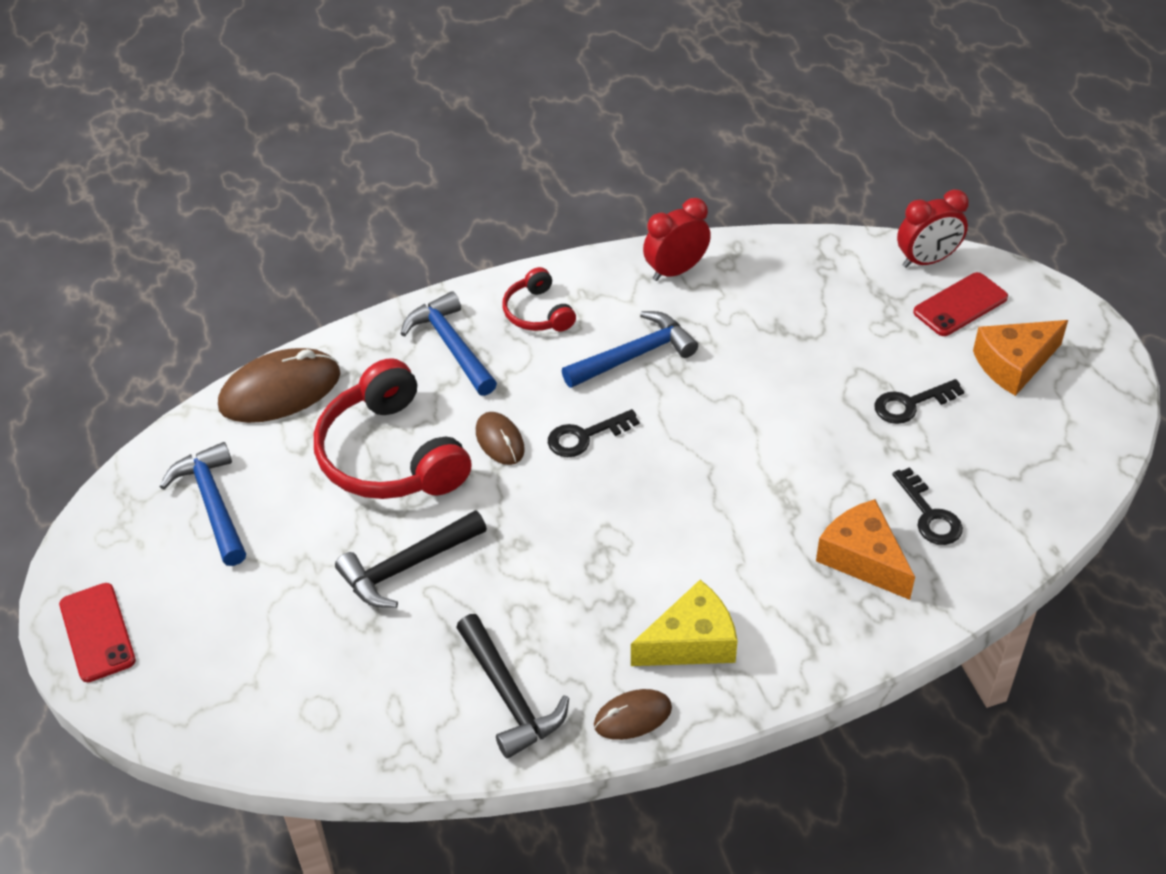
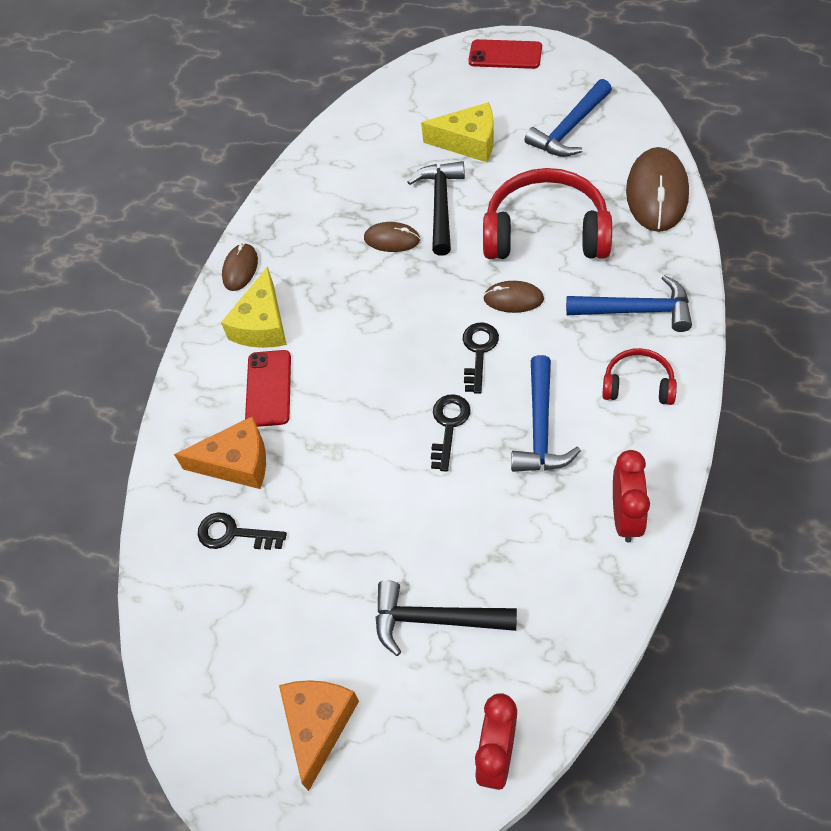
camera: 130 degrees right, 10 degrees up
blue hammer [159,442,246,566] -> blue hammer turned 120 degrees clockwise [525,79,612,157]
black hammer [456,614,569,759] -> black hammer moved to [376,580,517,656]
black key [874,379,964,424] -> black key moved to [431,394,471,472]
red phone [913,272,1008,336] -> red phone moved to [245,350,291,427]
none -> brown mouse [364,222,420,252]
none -> yellow cheese [421,102,494,162]

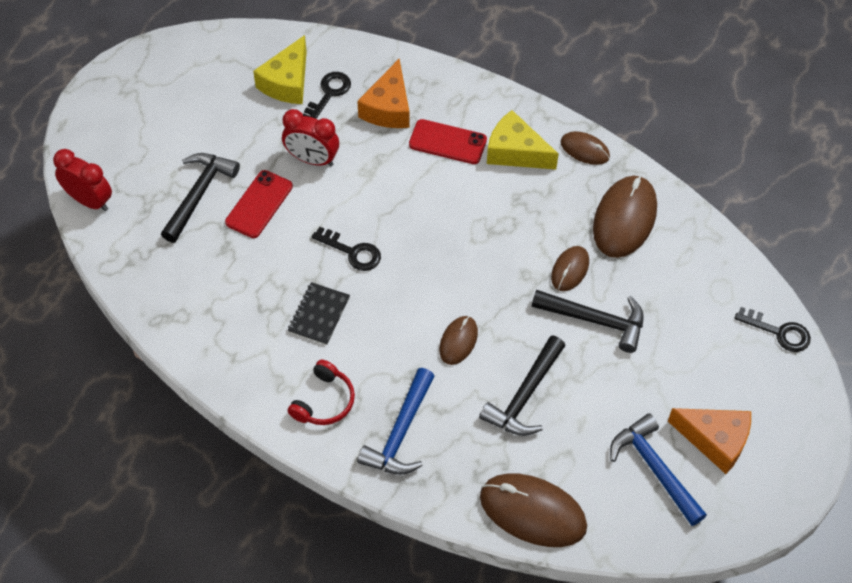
camera: 100 degrees right, 0 degrees up
orange cheese [279,680,359,791] -> orange cheese moved to [668,408,751,474]
yellow cheese [421,102,494,162] -> yellow cheese moved to [253,35,307,104]
black key [463,322,499,394] -> black key moved to [734,307,811,352]
red phone [468,39,542,69] -> red phone moved to [225,170,293,238]
red headphones [483,168,612,259] -> black hammer [479,335,565,436]
blue hammer [511,355,581,472] -> black notebook [288,282,350,345]
red clock [613,450,650,542] -> red clock moved to [282,109,339,166]
none -> brown mouse [593,175,657,258]

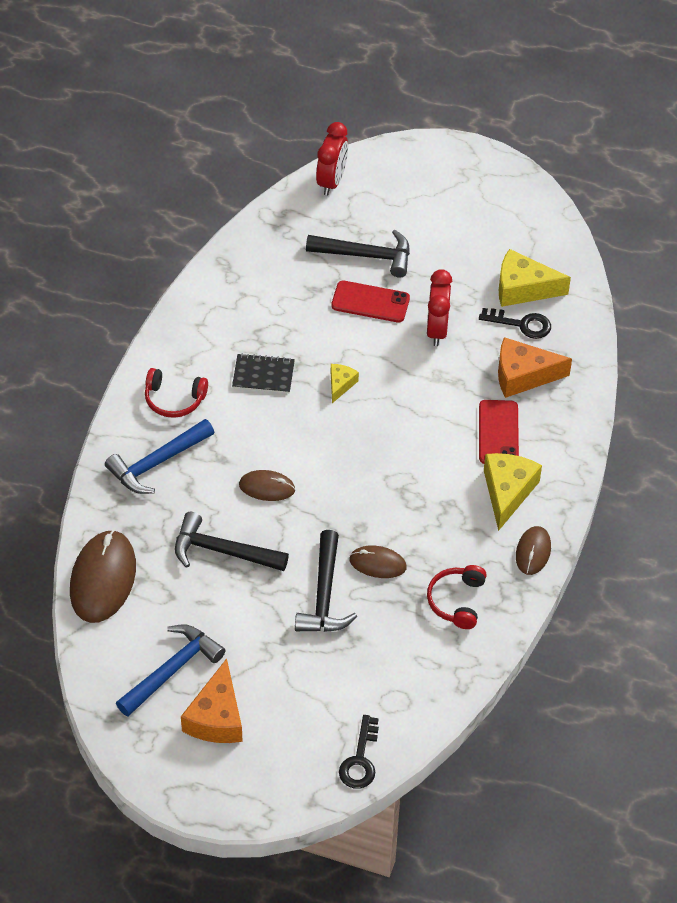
camera: 75 degrees right, 5 degrees down
black key [312,227,381,271] -> yellow cheese [331,364,359,403]
blue hammer [357,368,434,475] -> blue hammer turned 45 degrees counterclockwise [105,419,214,494]
brown mouse [593,175,657,258] -> red headphones [427,565,487,629]

